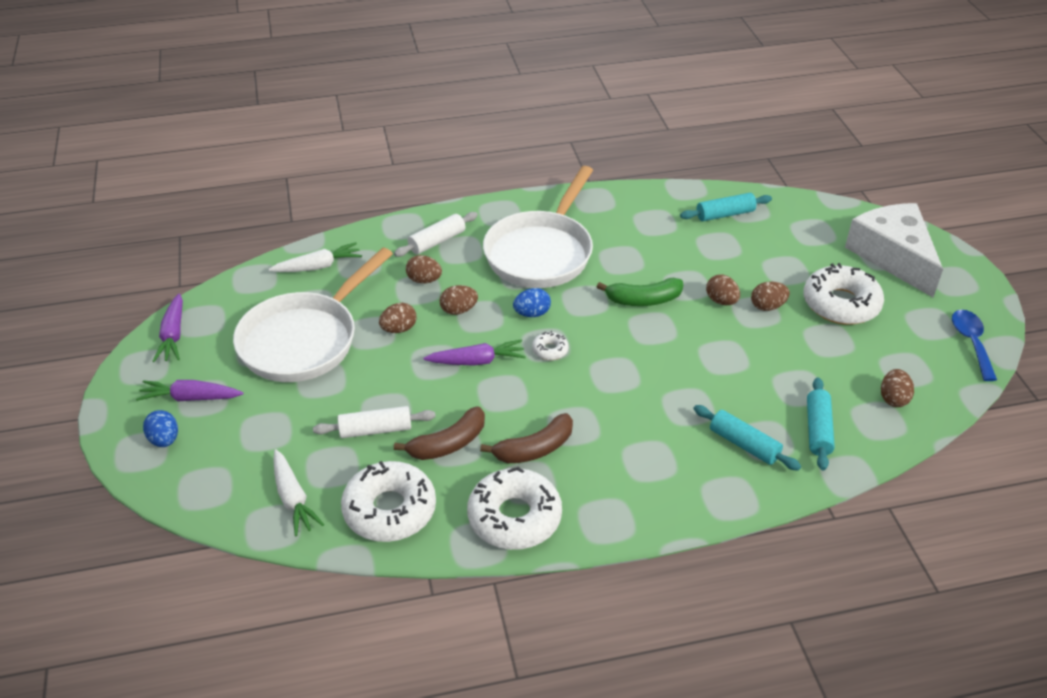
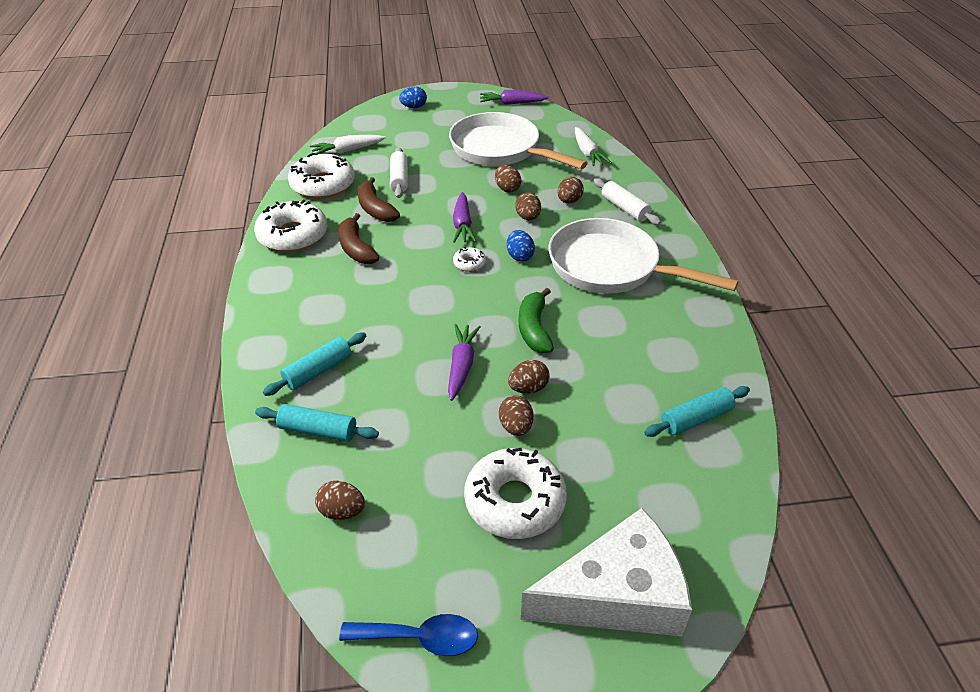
camera: 95 degrees right, 0 degrees up
purple carrot [136,380,243,402] -> purple carrot moved to [448,324,481,401]
turquoise rolling pin [680,193,772,221] -> turquoise rolling pin turned 75 degrees clockwise [644,386,750,437]

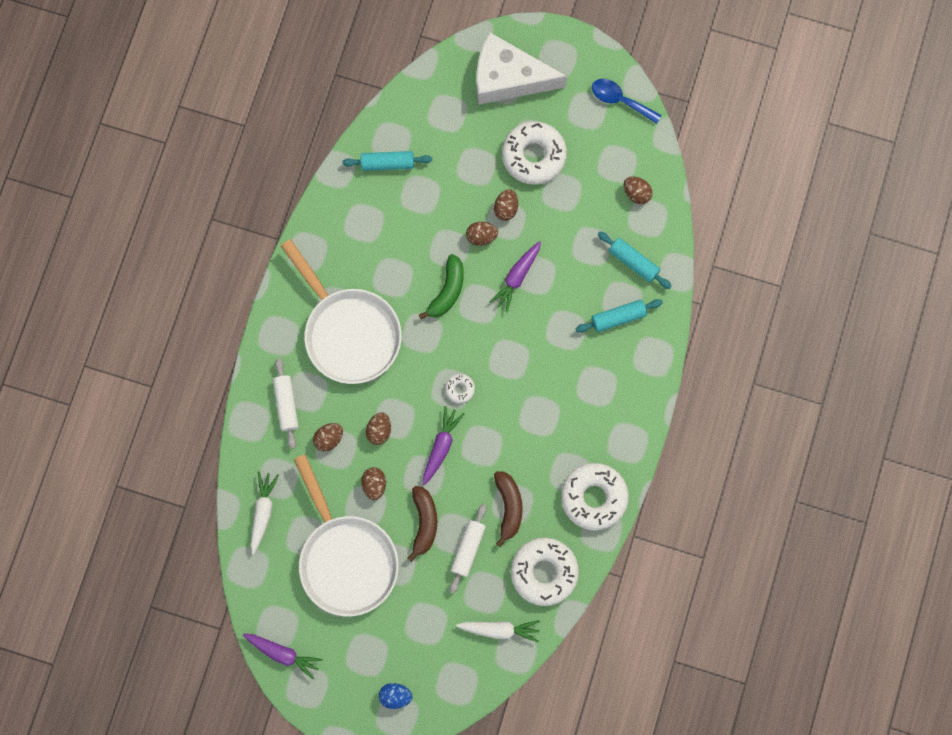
camera: 155 degrees left, 35 degrees up
brown banana [338,213,379,264] -> brown banana moved to [407,486,437,562]
blue egg [507,230,535,262] -> none

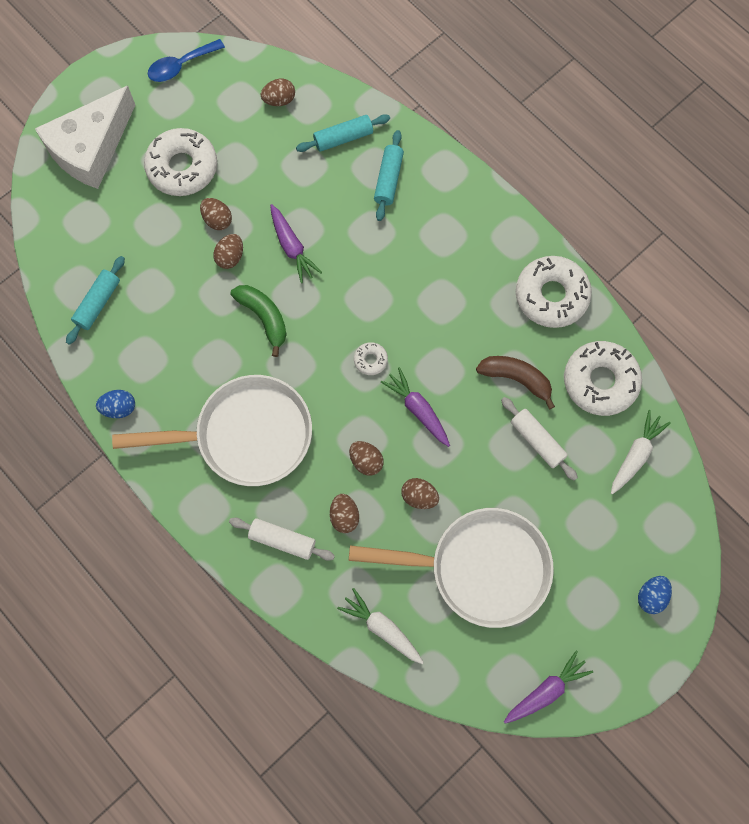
camera: 60 degrees left, 5 degrees down
brown banana [407,486,437,562] -> none
none -> blue egg [96,390,135,418]

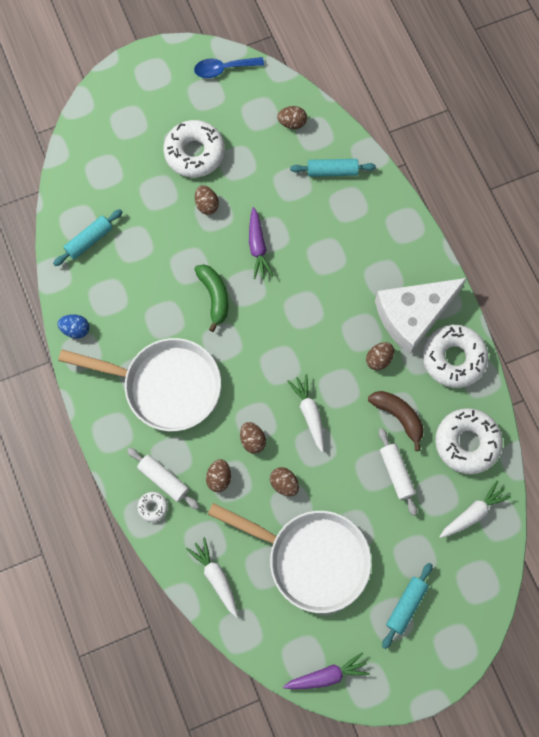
camera: 20 degrees right, 0 degrees up
white cheese [35,86,135,189] -> white cheese moved to [375,278,467,355]
brown egg [213,234,243,269] -> brown egg moved to [366,342,394,370]
white donut [354,342,388,375] -> white donut moved to [137,492,168,522]
turquoise rolling pin [374,130,404,221] -> turquoise rolling pin moved to [382,563,432,649]
purple carrot [381,367,450,447] -> white carrot [287,374,324,452]
blue egg [638,576,672,614] -> none

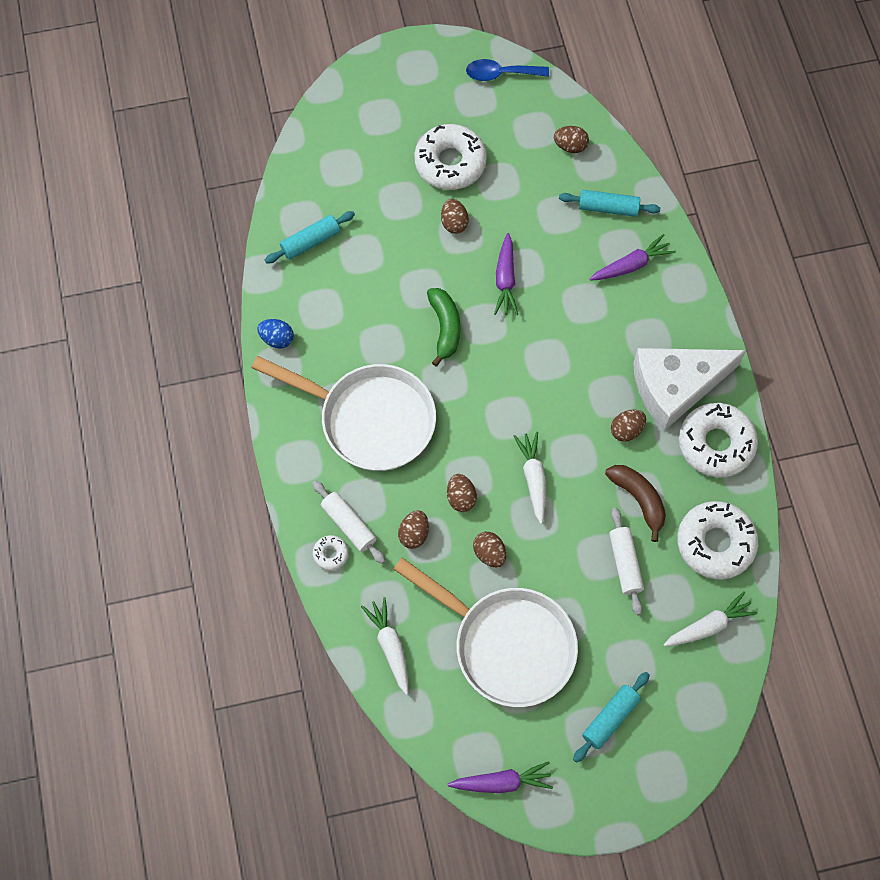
camera: 10 degrees right, 5 degrees down
none -> purple carrot [590,234,675,281]

